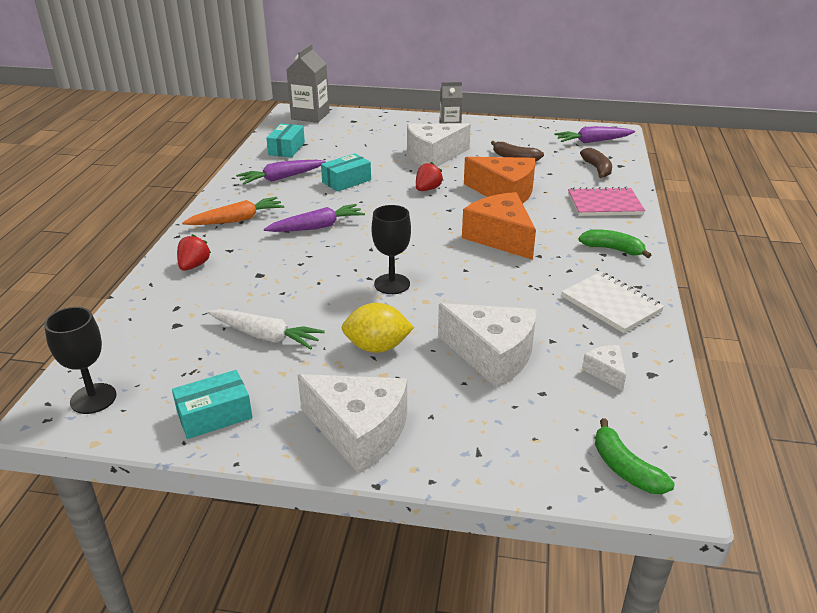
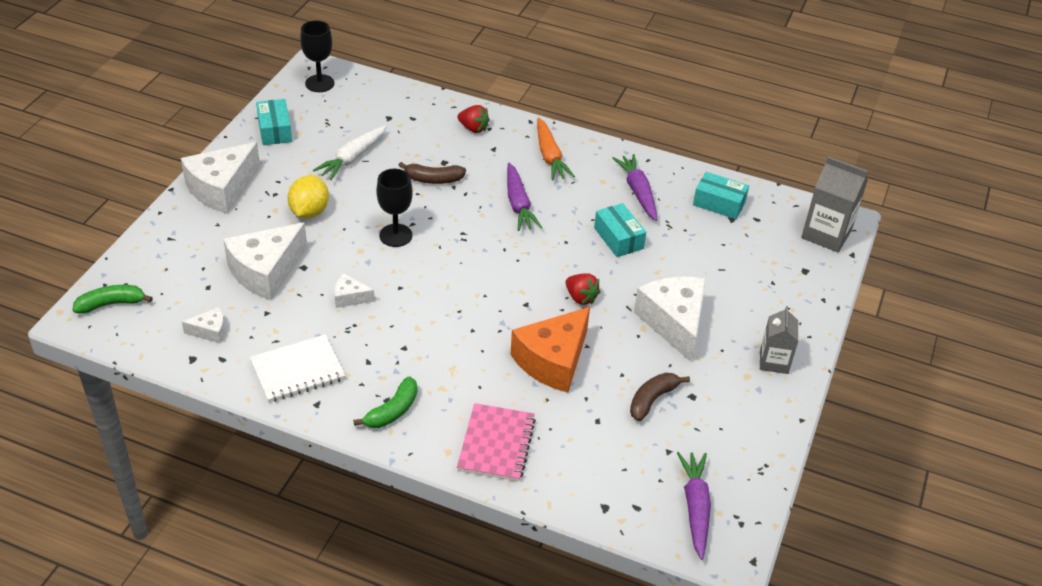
camera: 100 degrees right, 10 degrees up
orange cheese [462,192,536,260] -> none
brown banana [580,148,612,178] -> brown banana moved to [398,162,466,184]
none -> white cheese [334,273,375,308]

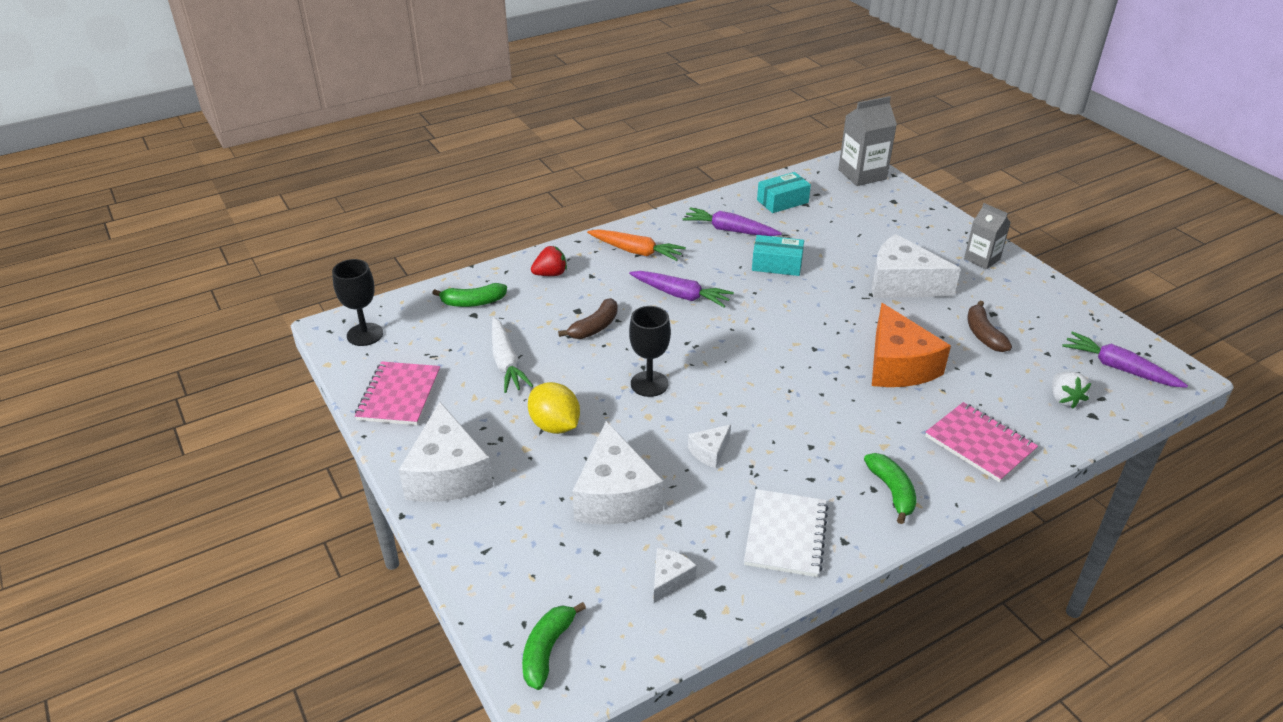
camera: 50 degrees left, 5 degrees down
turquoise box [256,99,292,145] -> pink notebook [355,361,440,425]
red strawberry [566,273,601,305] -> none
none -> green banana [432,283,507,307]
none -> white strawberry [1052,372,1091,409]

